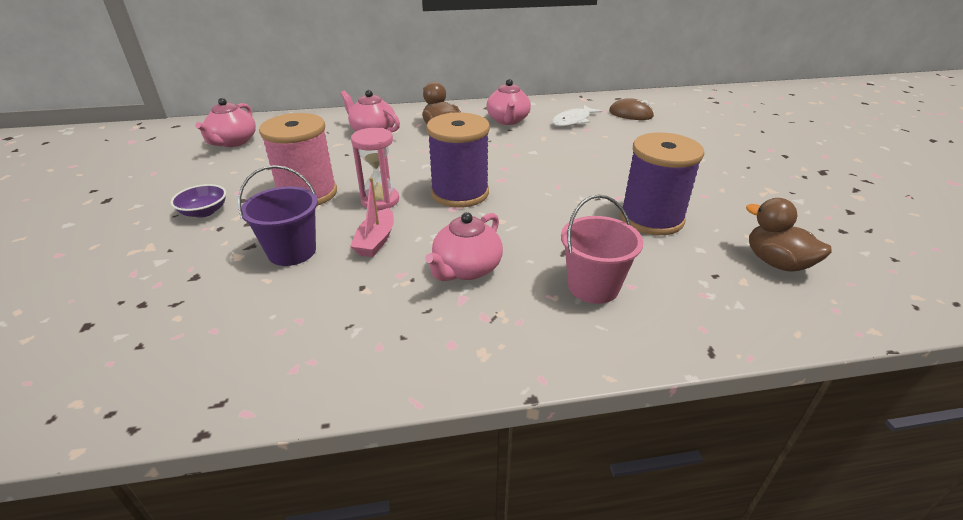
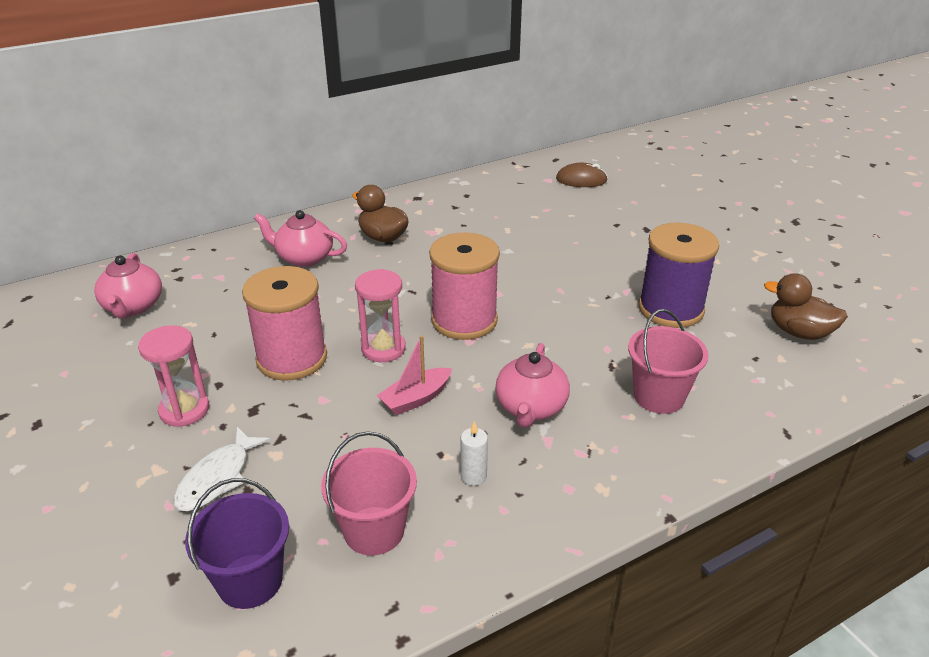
camera: 20 degrees left, 0 degrees up
purple bowl [171,184,226,218] -> pink hourglass [138,325,209,427]
purple bucket [238,165,318,266] -> purple bucket moved to [185,478,289,609]
pink boat [350,177,394,257] -> pink boat turned 60 degrees clockwise [377,335,452,415]
purple spool [426,112,490,208] -> pink spool [429,232,500,340]
pink teapot [486,79,531,125] -> none
white fish [552,105,602,127] -> white fish moved to [173,427,270,511]
none -> pink bucket [321,431,417,556]
none -> white candle [461,421,488,486]

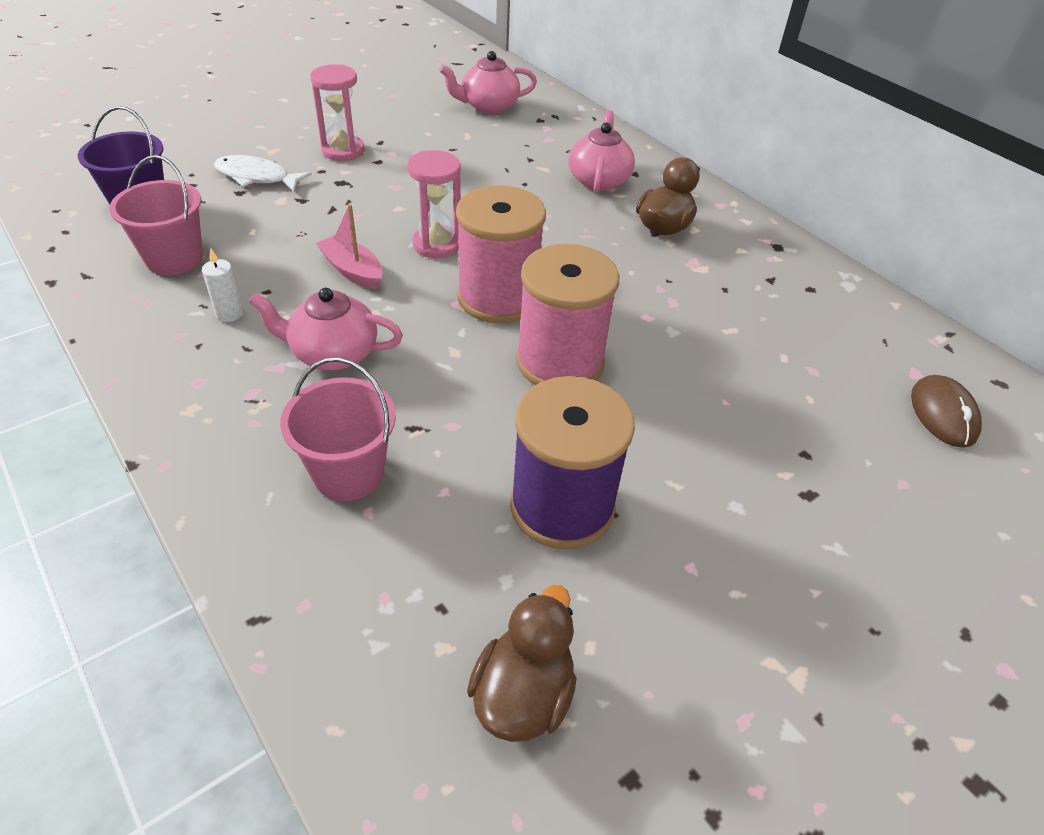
camera: 80 degrees right, 10 degrees up
pink spool [242,266,327,381] -> pink spool moved to [516,244,619,385]

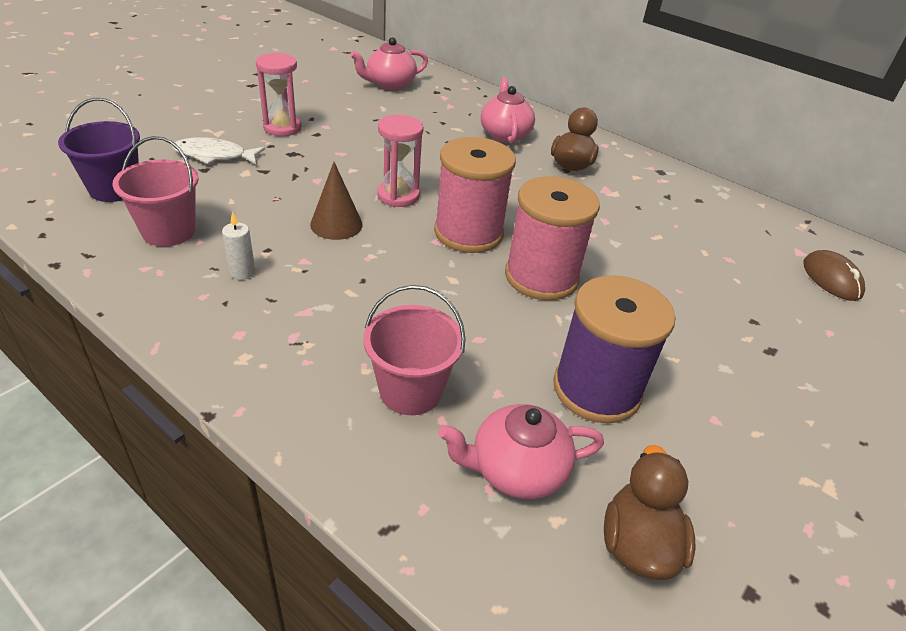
camera: 15 degrees left, 5 degrees down
pink teapot [249,288,403,370] -> pink teapot moved to [438,404,604,499]
pink boat [316,204,383,289] -> brown cone [310,162,363,240]

